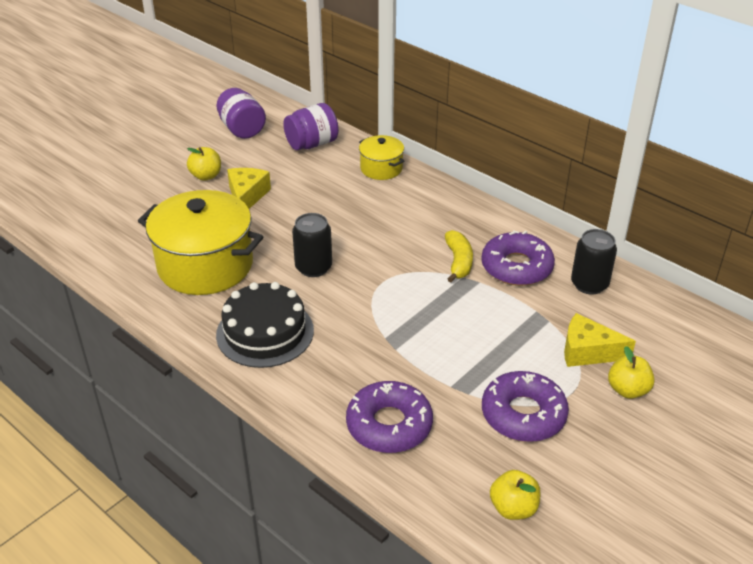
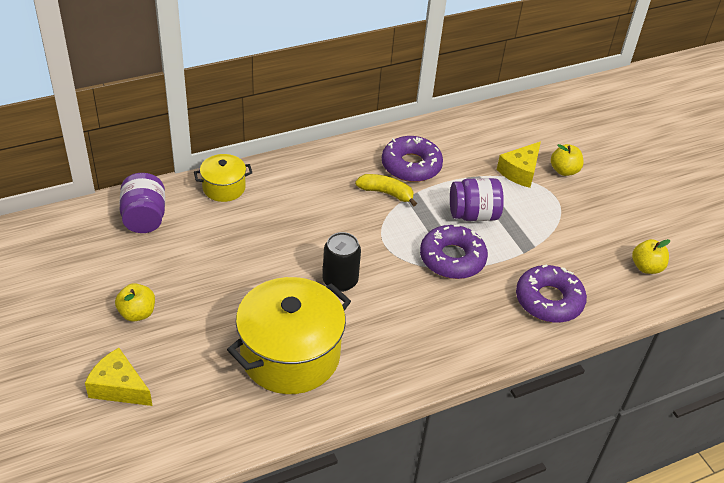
camera: 70 degrees left, 5 degrees up
purple jar [216,88,266,139] -> purple jar moved to [450,178,504,221]
black cake [216,282,314,368] -> none
yellow cheese [227,168,271,209] -> yellow cheese moved to [85,348,152,406]
purple donut [482,371,569,442] -> purple donut moved to [420,224,488,279]
black can [571,229,617,294] -> none

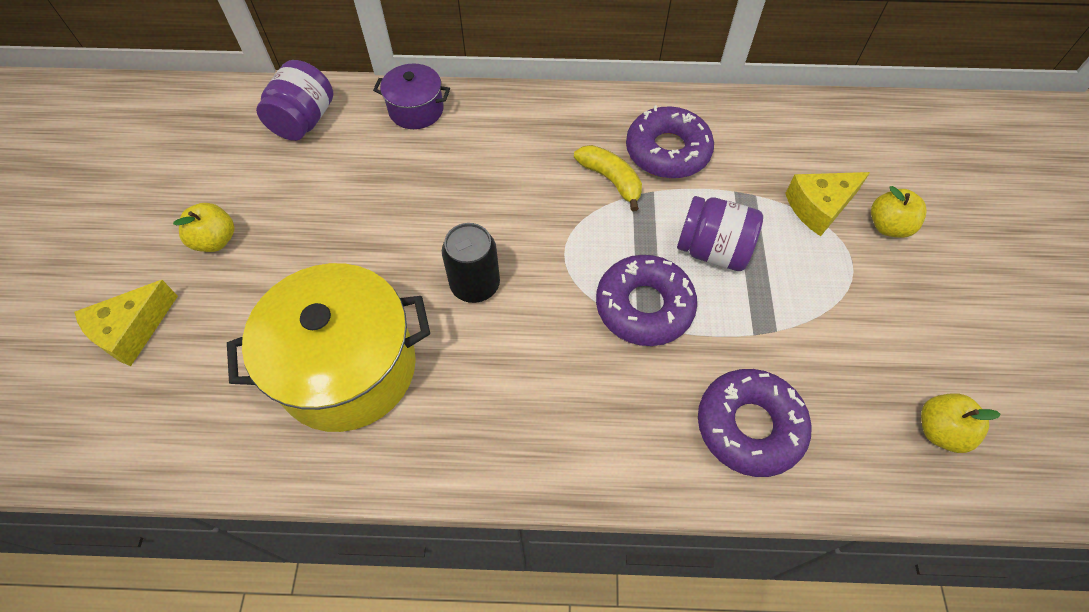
camera: 30 degrees right, 15 degrees up
yellow cheese [85,348,152,406] -> yellow cheese turned 105 degrees counterclockwise [74,280,178,366]
yellow pot [194,154,252,202] -> purple pot [373,64,450,129]

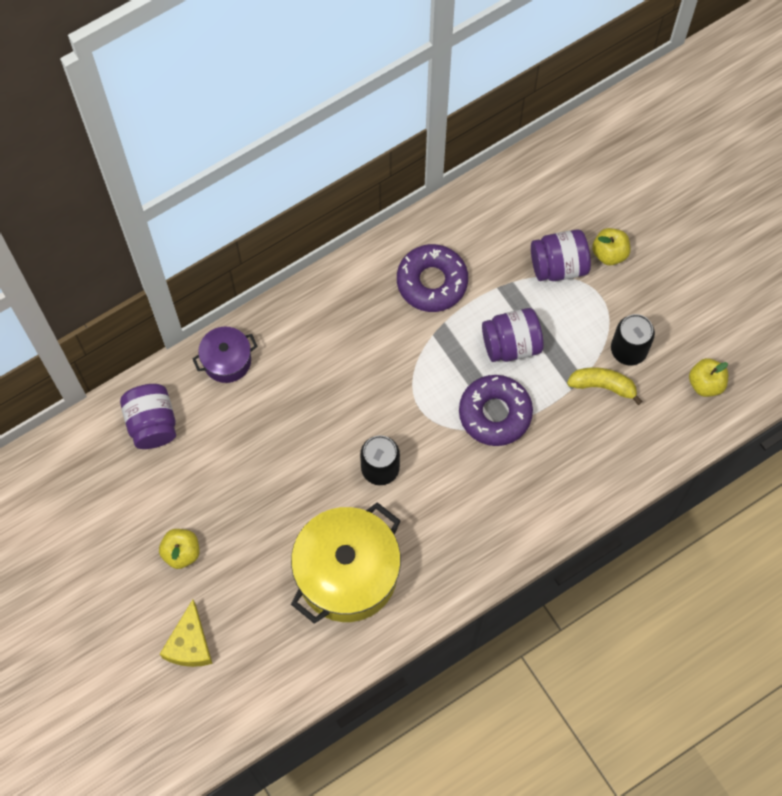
camera: 35 degrees left, 10 degrees up
yellow banana [574,145,642,211] -> yellow banana moved to [567,367,643,405]
purple donut [698,369,811,477] -> none
yellow cheese [785,172,870,236] -> purple jar [531,230,591,281]
none -> black can [611,314,655,365]

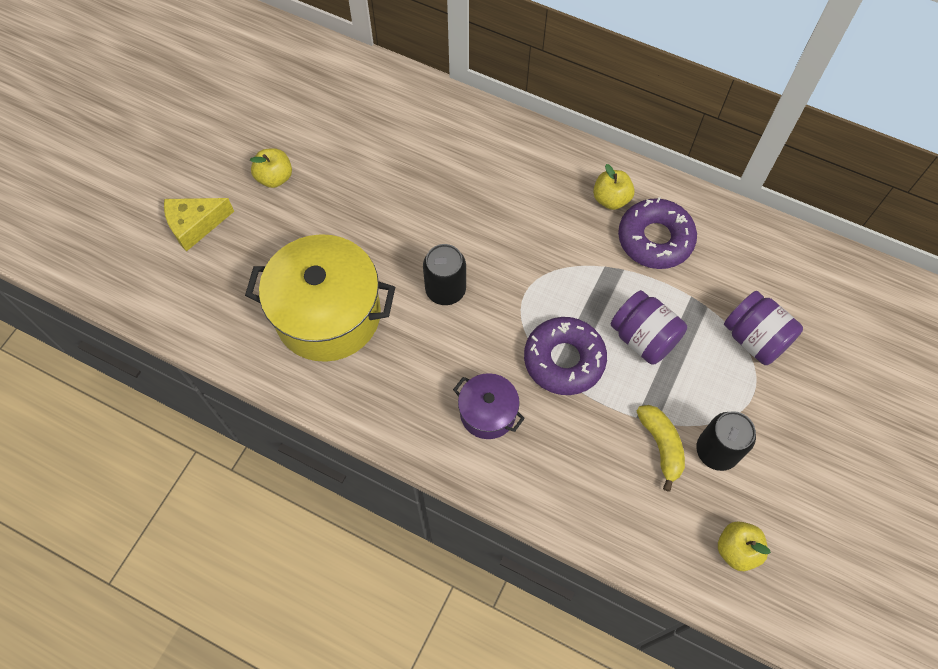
camera: 60 degrees right, 5 degrees down
purple jar [120,384,176,449] -> none
purple pot [192,327,257,383] -> purple pot moved to [453,373,525,439]
yellow apple [592,228,630,265] -> yellow apple moved to [593,164,635,210]

